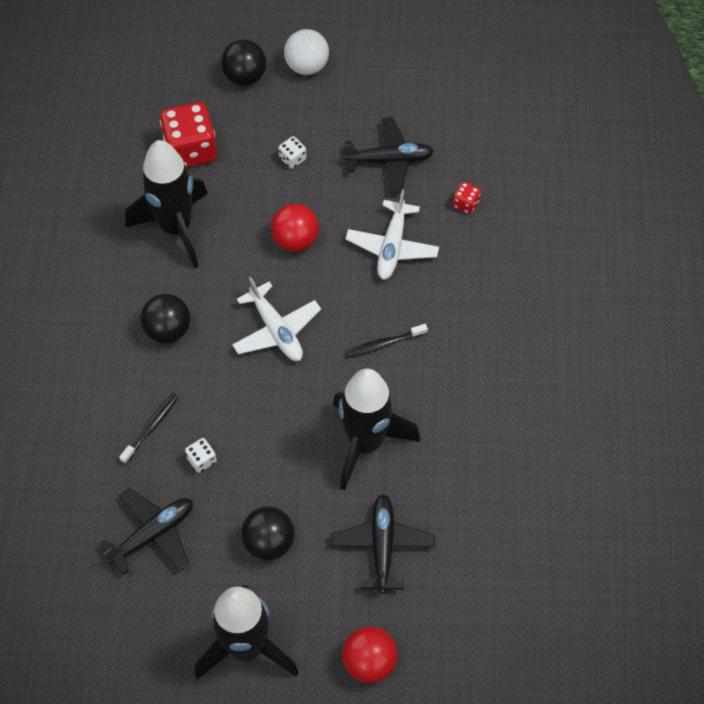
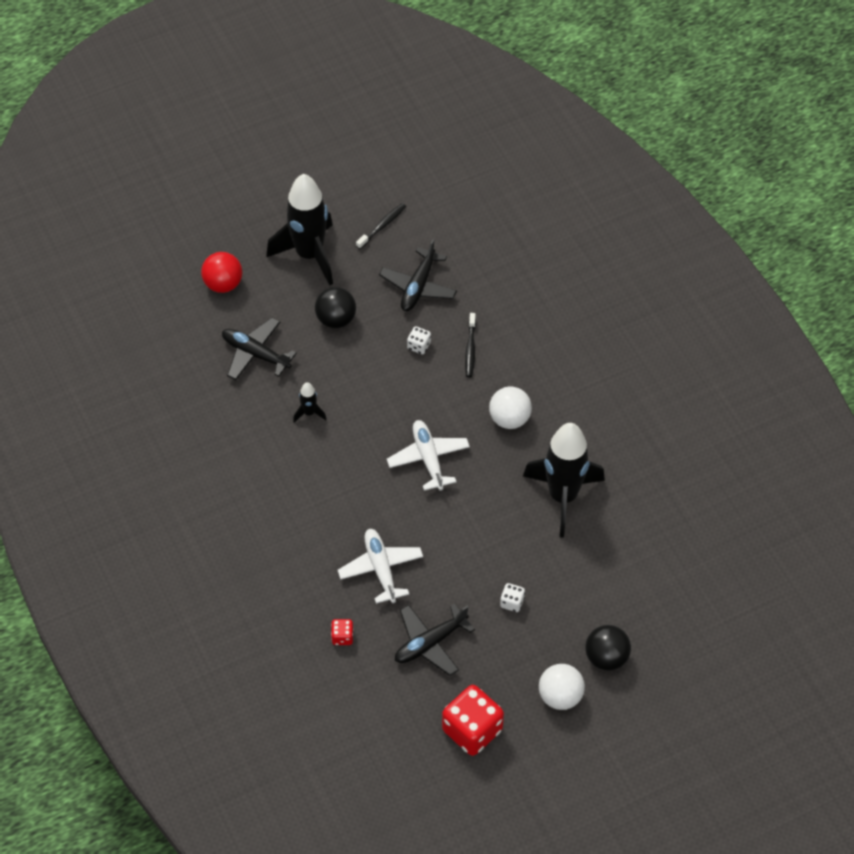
camera: 150 degrees right, 5 degrees down
black ball [140,294,190,343] -> white ball [489,387,532,429]
red dice [160,102,217,167] -> red dice moved to [442,685,504,756]
white plane [232,277,321,361] -> white plane turned 45 degrees clockwise [387,420,470,491]
red ball [271,204,319,252] -> none
black plane [331,494,435,594] -> black plane turned 150 degrees clockwise [222,318,297,380]
black rocket [333,369,420,490] -> black rocket [293,382,327,423], size x0.42
black toothbrush [345,324,428,358] -> black toothbrush moved to [356,203,406,249]

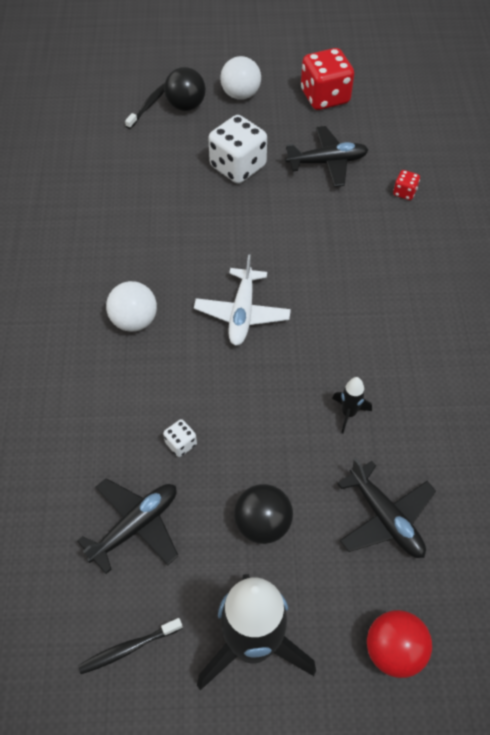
camera: 155 degrees left, 0 degrees up
white plane [338,529,423,604] -> none
black toothbrush [465,313,476,377] -> black toothbrush moved to [125,83,165,129]
white dice [500,583,525,612] -> white dice [208,115,267,184], size x2.21
black rocket [523,423,605,538] -> none

